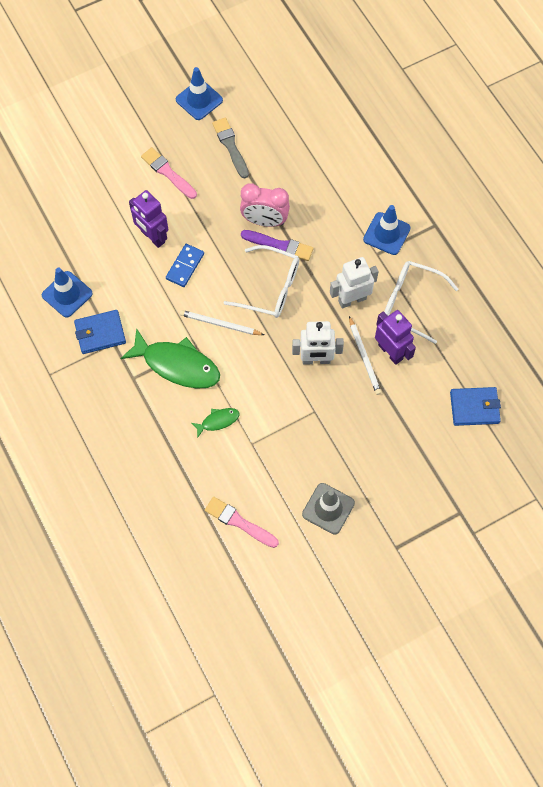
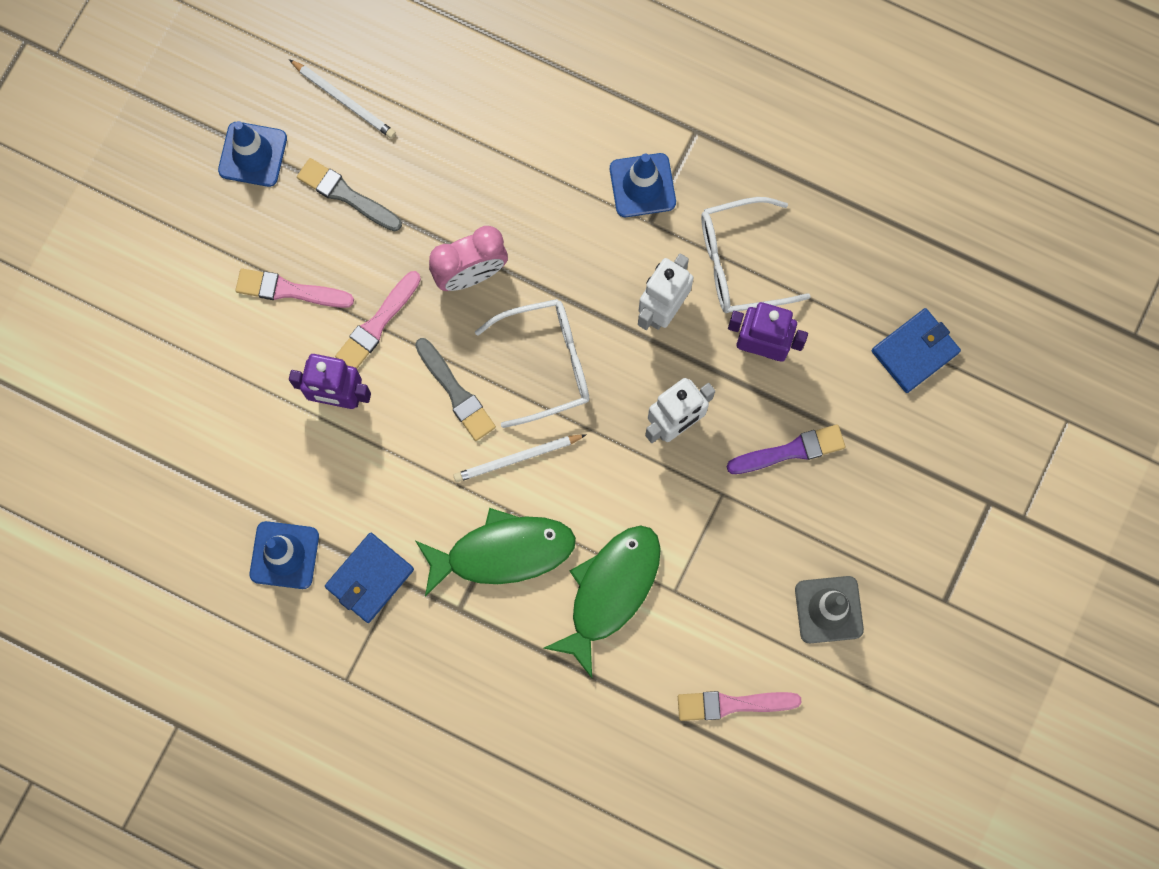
camera: 35 degrees left, 10 degrees up
blue domino [166,244,204,287] -> none
green fish [191,408,240,438] -> green fish [543,525,661,678], size x2.10
purple brush [241,230,313,261] -> purple brush moved to [727,425,845,474]
white pencil [349,316,381,395] -> white pencil moved to [289,59,396,139]
none -> pink brush [335,271,421,369]
none -> grey brush [415,338,496,441]

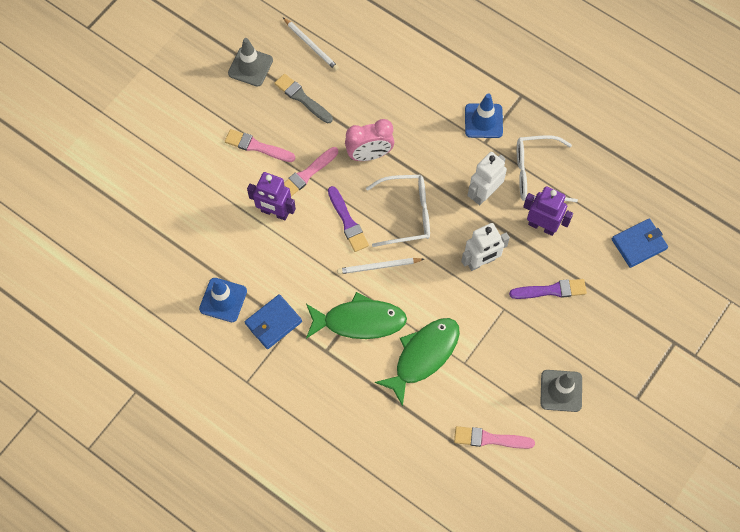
camera: 10 degrees right, 10 degrees down
blue traffic cone [218,121,287,187] -> grey traffic cone [228,38,273,87]
grey brush [415,338,496,441] -> purple brush [328,186,369,252]

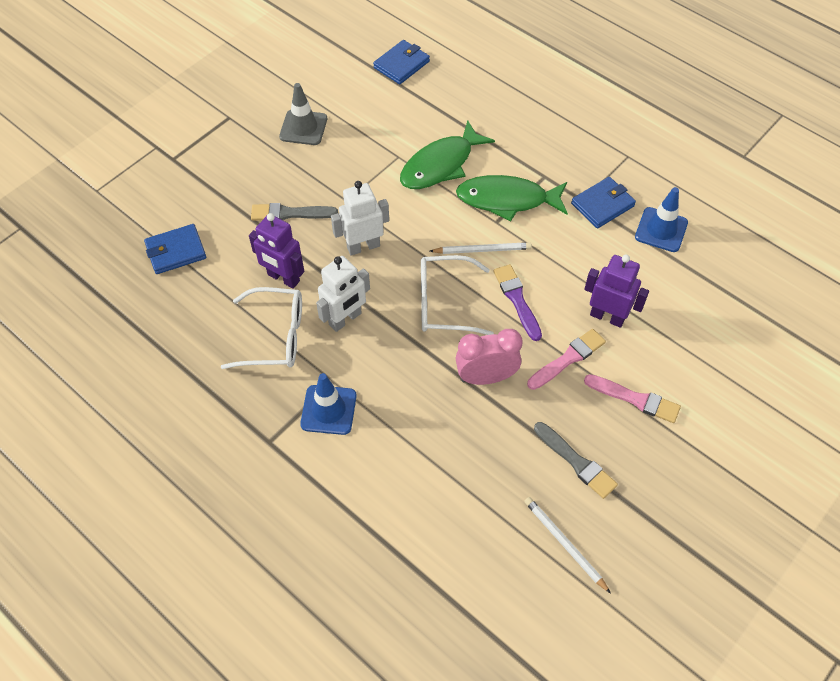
camera: 175 degrees left, 10 degrees down
grey traffic cone [228,38,273,87] -> none
pink brush [454,426,535,449] -> none
purple brush [509,279,587,299] -> grey brush [251,203,338,220]
none -> blue wallet [373,40,430,84]

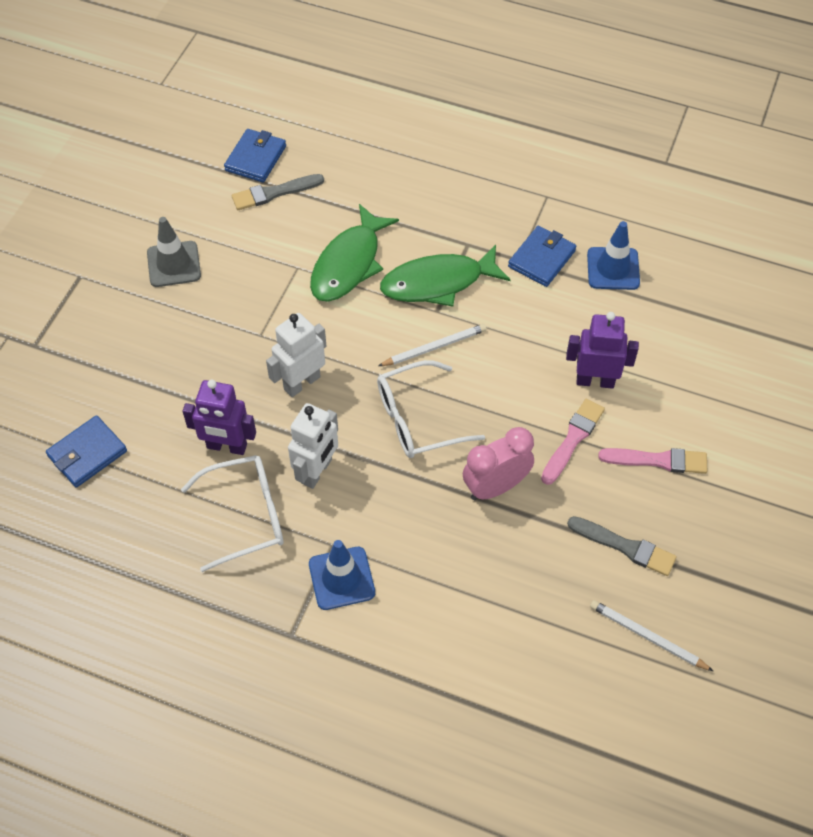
camera: 20 degrees left, 0 degrees up
grey brush [251,203,338,220] -> grey brush moved to [232,174,324,210]
purple brush [494,264,542,341] -> none

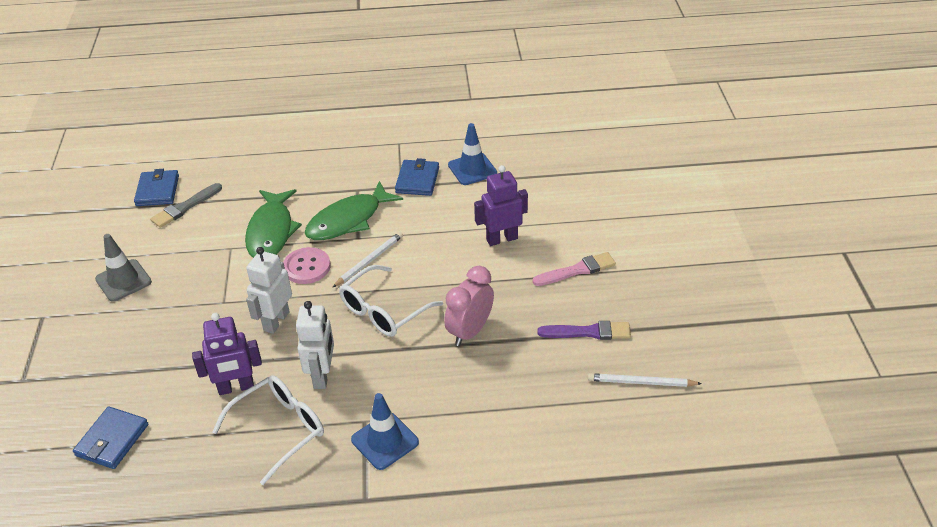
camera: 25 degrees left, 15 degrees down
pink brush [541,399,605,485] -> none
grey brush [567,516,677,576] -> purple brush [537,321,631,340]
none -> pink button [283,247,331,284]

